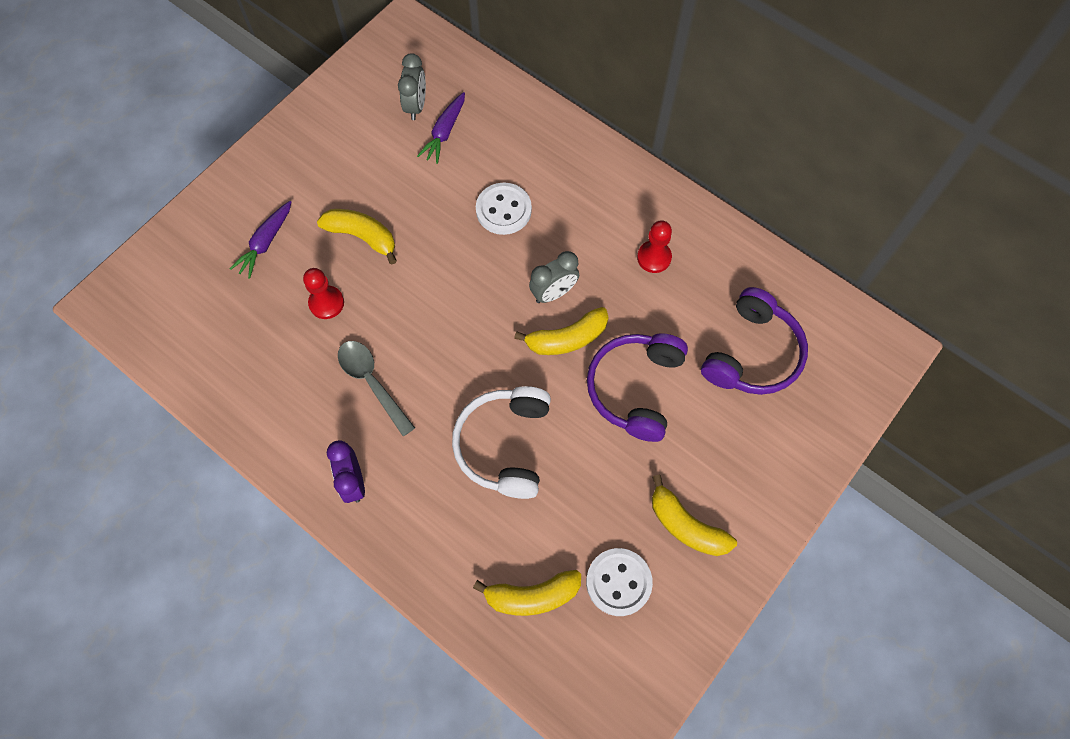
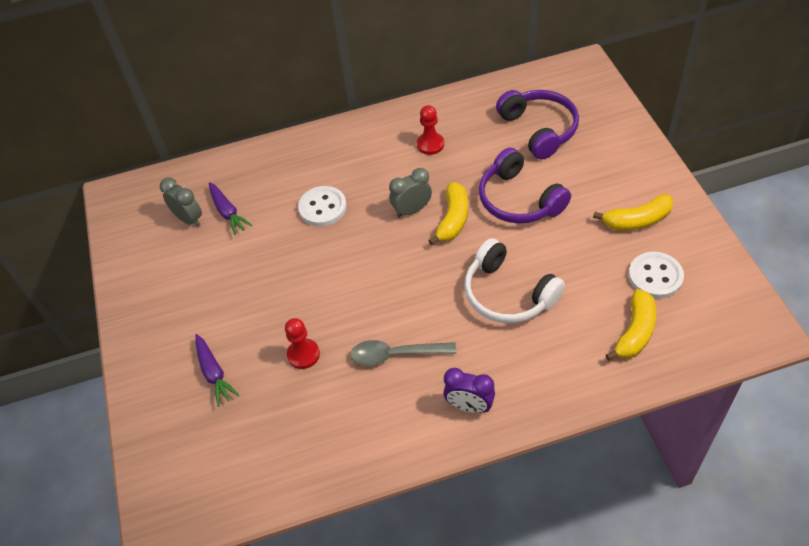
camera: 50 degrees left, 15 degrees down
yellow banana [317,209,397,264] -> none
grey clock [529,251,579,303] -> grey clock turned 120 degrees counterclockwise [389,168,432,218]

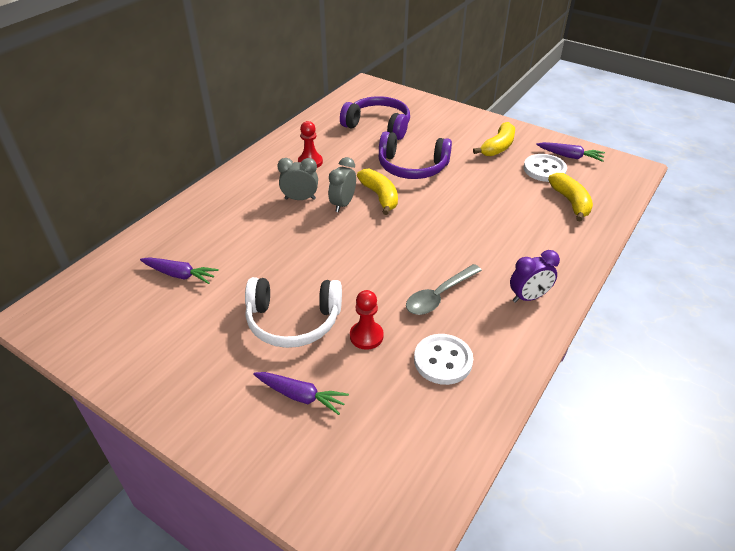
camera: 45 degrees left, 10 degrees down
grey clock [160,178,202,227] -> grey clock moved to [278,158,318,200]
white button [298,186,347,227] -> white button moved to [414,334,473,385]
white headphones [464,238,565,323] -> white headphones moved to [245,277,342,348]
none -> purple carrot [536,142,605,162]

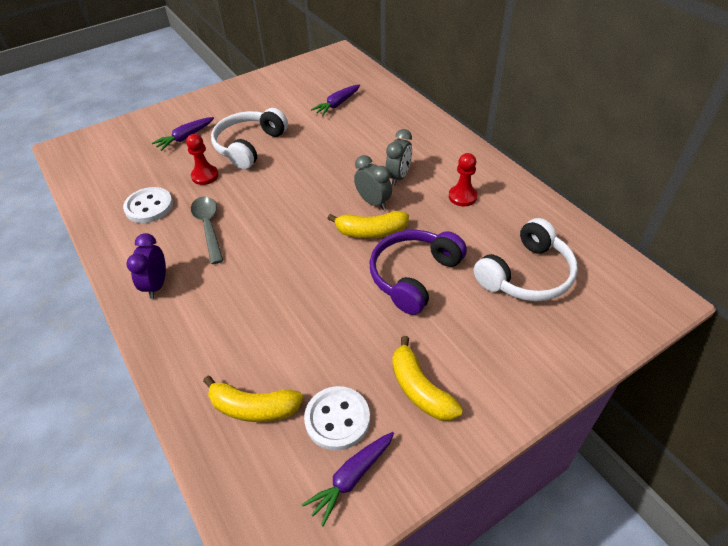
camera: 115 degrees right, 5 degrees up
purple headphones [340,96,410,140] -> white headphones [474,218,578,301]

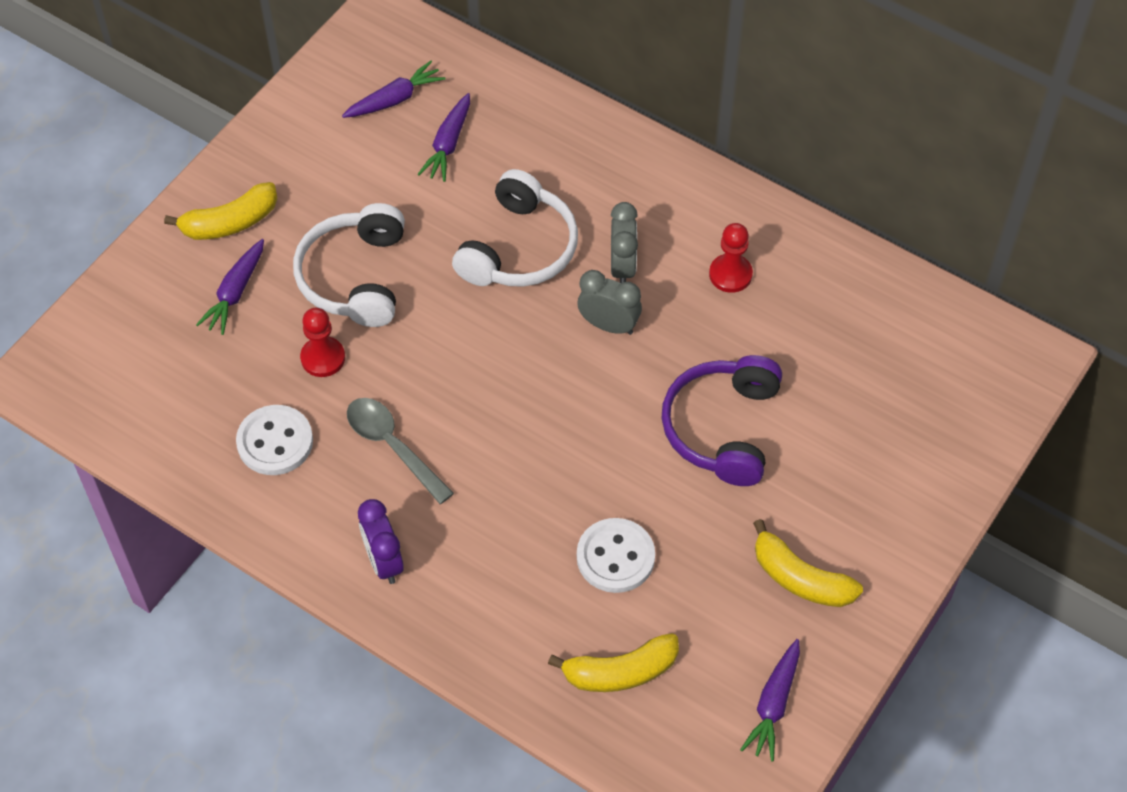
camera: 25 degrees left, 10 degrees up
white button [304,386,370,451] -> white button moved to [577,518,655,593]
yellow banana [327,211,409,238] -> yellow banana moved to [164,182,278,240]
white headphones [474,218,578,301] -> white headphones moved to [452,169,578,287]
none -> purple carrot [342,61,446,118]

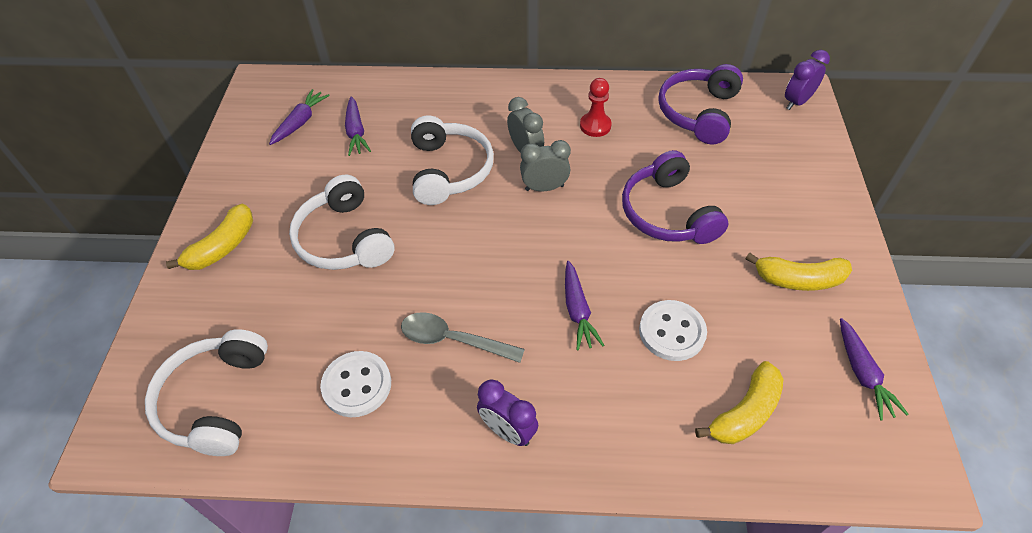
camera: 30 degrees left, 5 degrees down
purple carrot [196,239,264,335] -> purple carrot moved to [565,261,604,350]
red pawn [300,308,345,377] -> none
none -> white headphones [145,329,268,456]
none -> purple headphones [658,64,743,145]
none -> purple clock [785,50,830,110]

